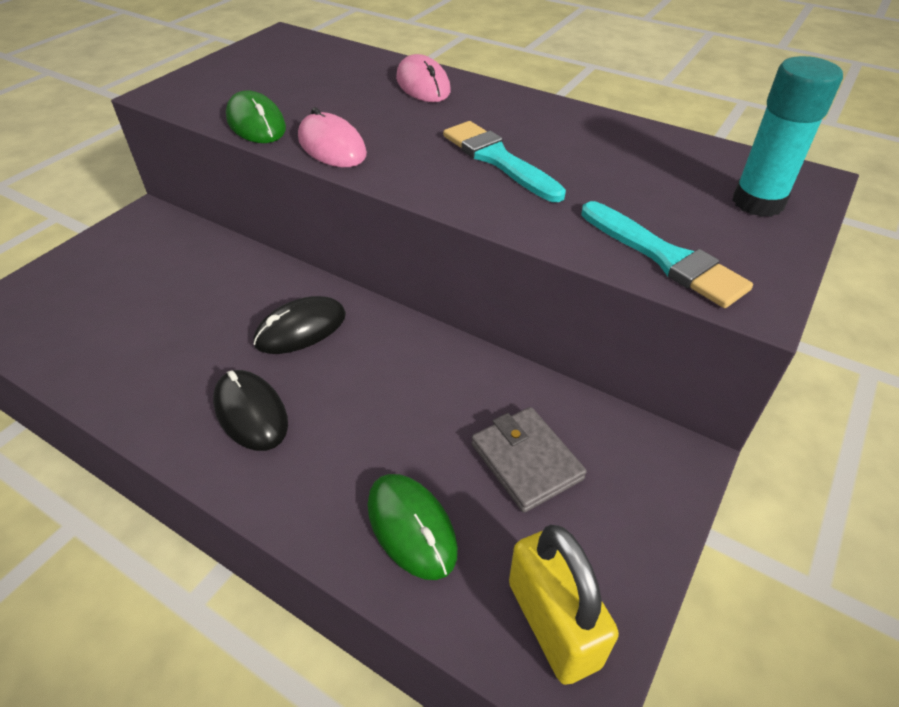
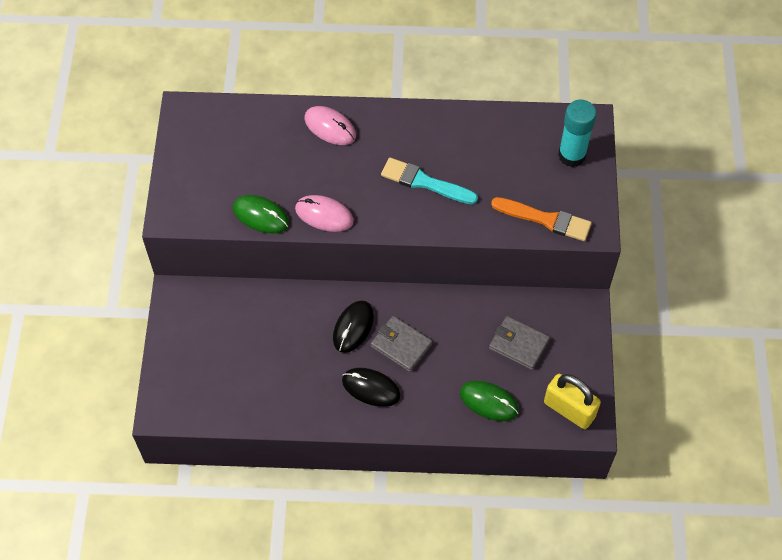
camera: 30 degrees left, 15 degrees up
turquoise brush [581,201,753,308] -> orange brush [491,197,592,241]
none -> grey wallet [371,316,432,372]

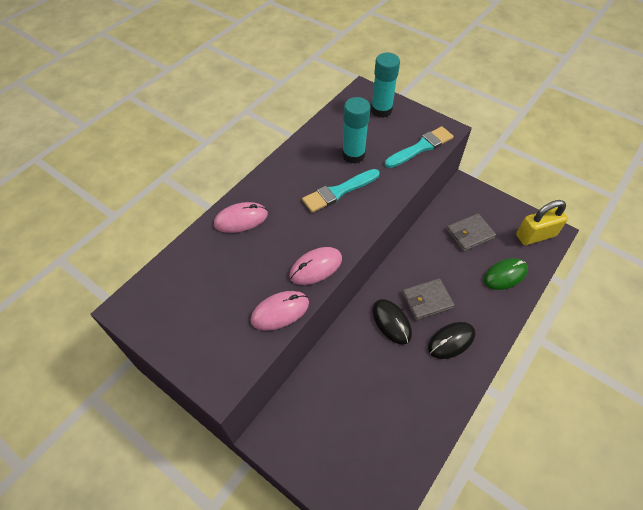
camera: 55 degrees left, 5 degrees down
green mouse [233,195,289,234] -> pink mouse [251,291,309,331]
orange brush [491,197,592,241] -> turquoise brush [385,126,454,168]
none -> turquoise glue stick [342,97,371,164]

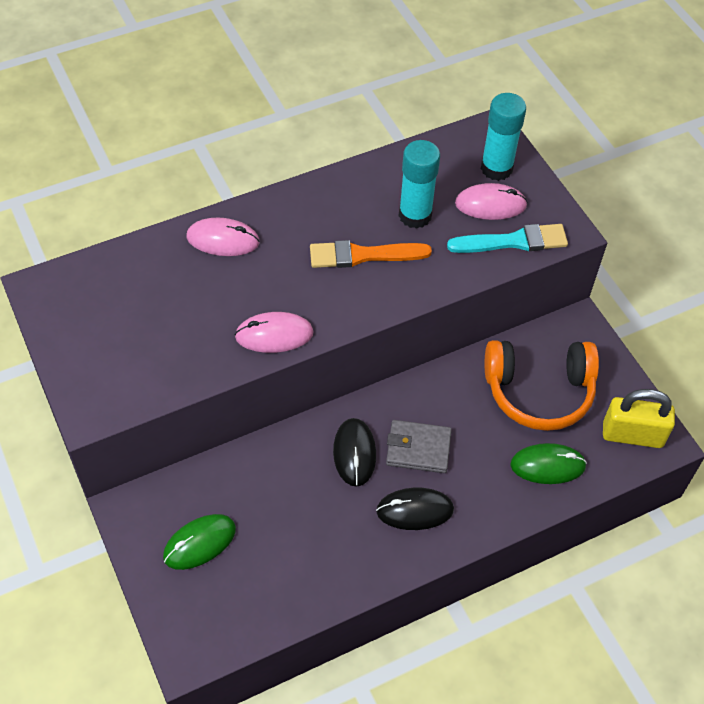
camera: 25 degrees right, 0 degrees up
pink mouse [251,291,309,331] -> pink mouse moved to [455,183,528,220]
turquoise brush [302,169,379,213] -> orange brush [310,240,432,268]
grey wallet [446,213,496,251] -> orange headphones [485,340,599,431]
none -> green mouse [163,514,236,570]

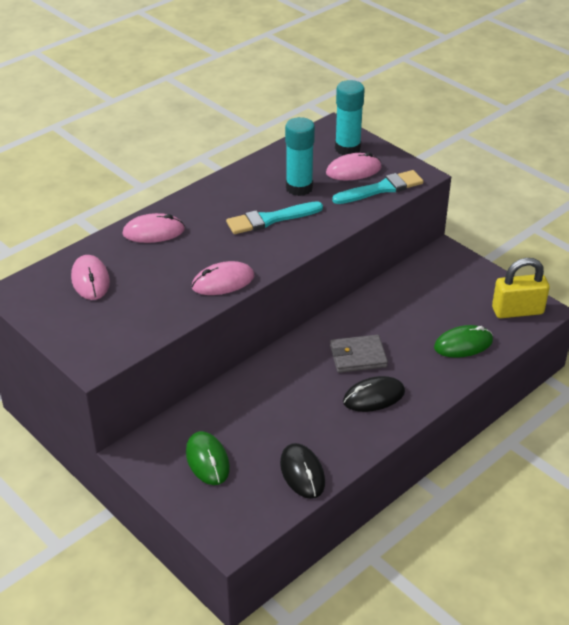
camera: 15 degrees left, 15 degrees down
green mouse [163,514,236,570] -> green mouse turned 60 degrees counterclockwise [186,431,230,485]
orange brush [310,240,432,268] -> turquoise brush [226,201,323,234]
black mouse [333,418,376,487] -> black mouse moved to [280,443,325,499]
orange headphones [485,340,599,431] -> none
none -> pink mouse [71,255,110,300]

